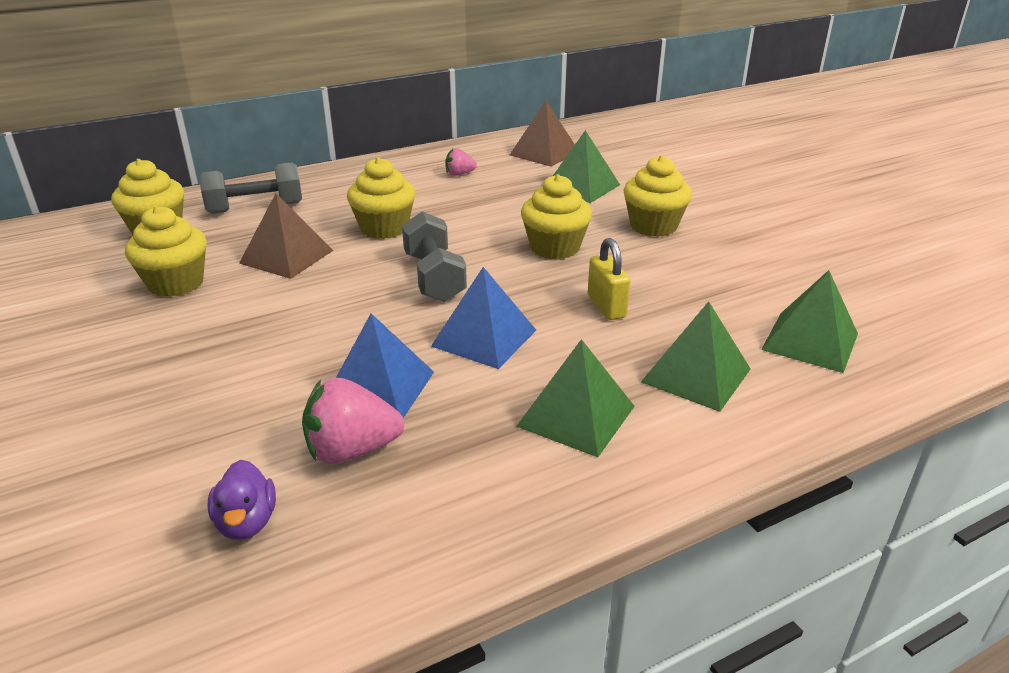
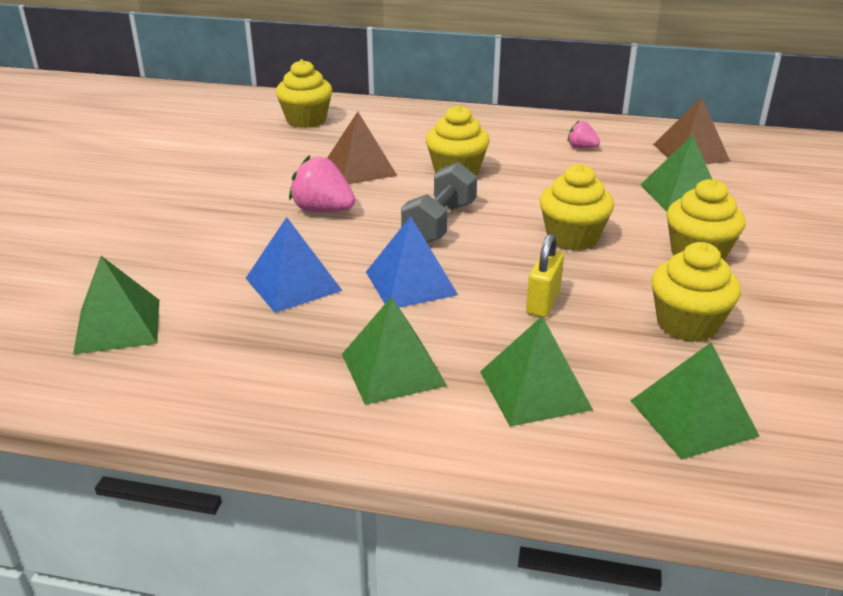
camera: 40 degrees right, 0 degrees up
yellow cupcake [125,206,207,297] -> yellow cupcake moved to [651,242,741,342]
grey dumbbell [199,162,302,214] -> none
purple duck [208,460,276,540] -> green pyramid [73,256,159,354]
pink strawberry [302,378,404,464] -> pink strawberry moved to [289,155,355,212]

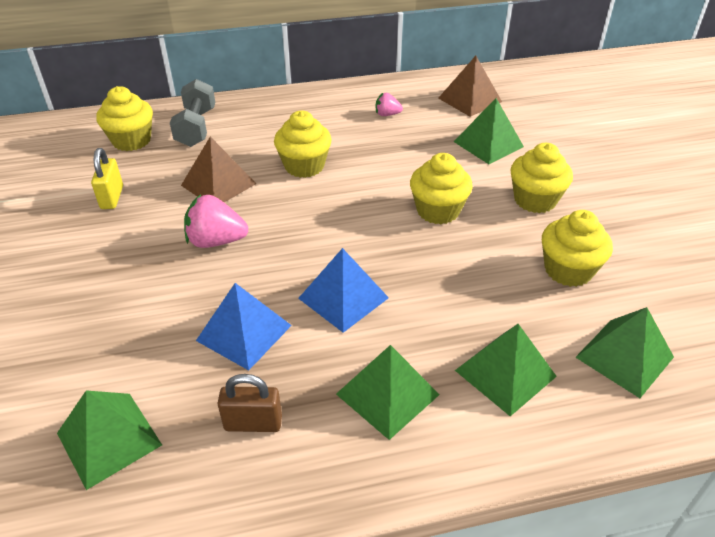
camera: 25 degrees left, 10 degrees up
grey dumbbell [401,162,477,243] -> grey dumbbell moved to [170,79,215,147]
yellow padlock [526,233,564,317] -> yellow padlock moved to [91,148,123,209]
none -> brown padlock [218,374,282,432]

